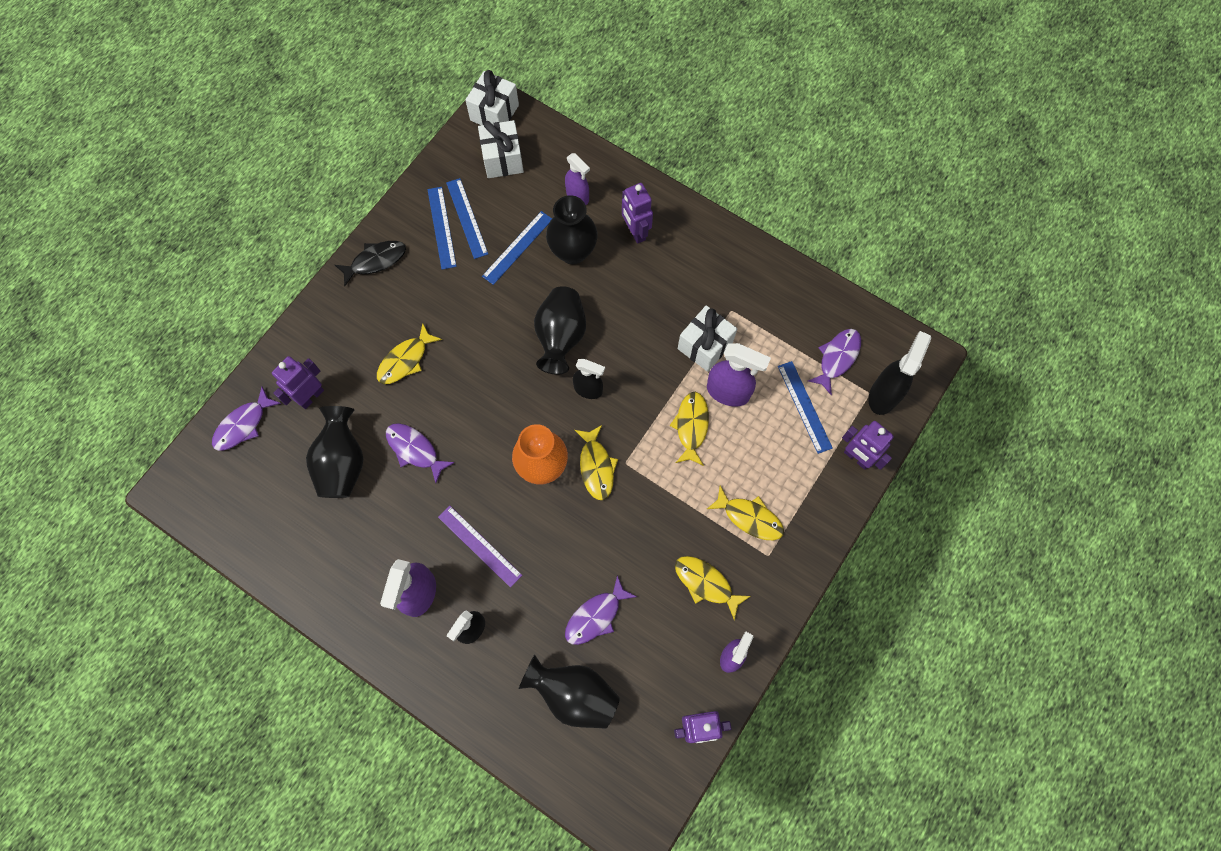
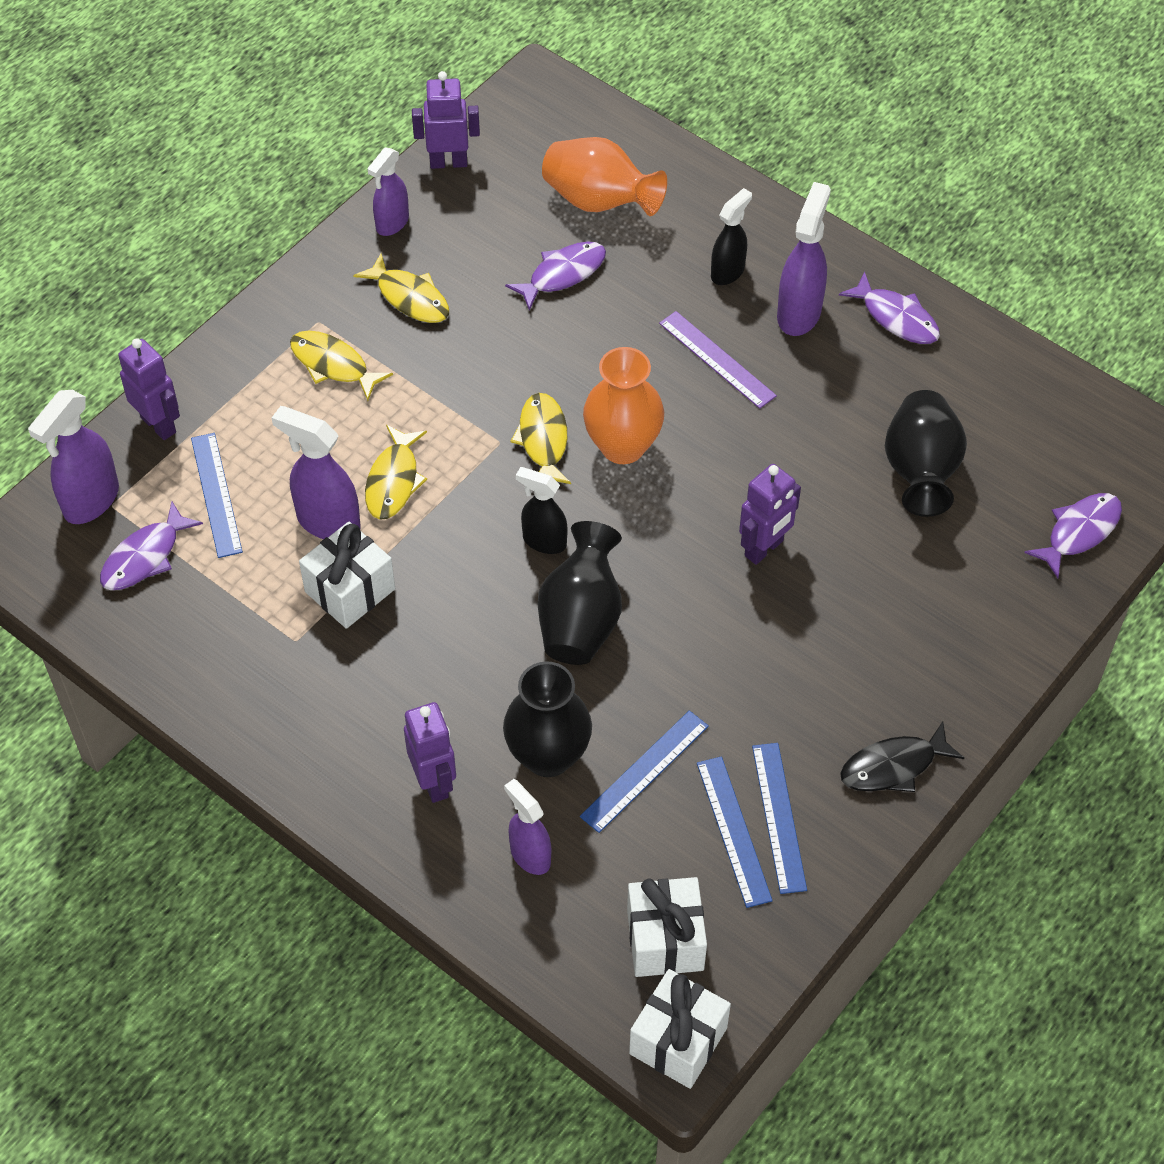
camera: 175 degrees left, 15 degrees down
purple robot [272,356,324,409] -> purple robot moved to [739,464,801,565]
yellow fish [377,323,442,384] -> none
purple fish [386,423,455,483] -> purple fish moved to [839,271,940,344]
black vase [518,654,620,729] -> orange vase [542,137,667,216]
black spray bottle [868,331,931,415] -> purple spray bottle [28,390,119,524]

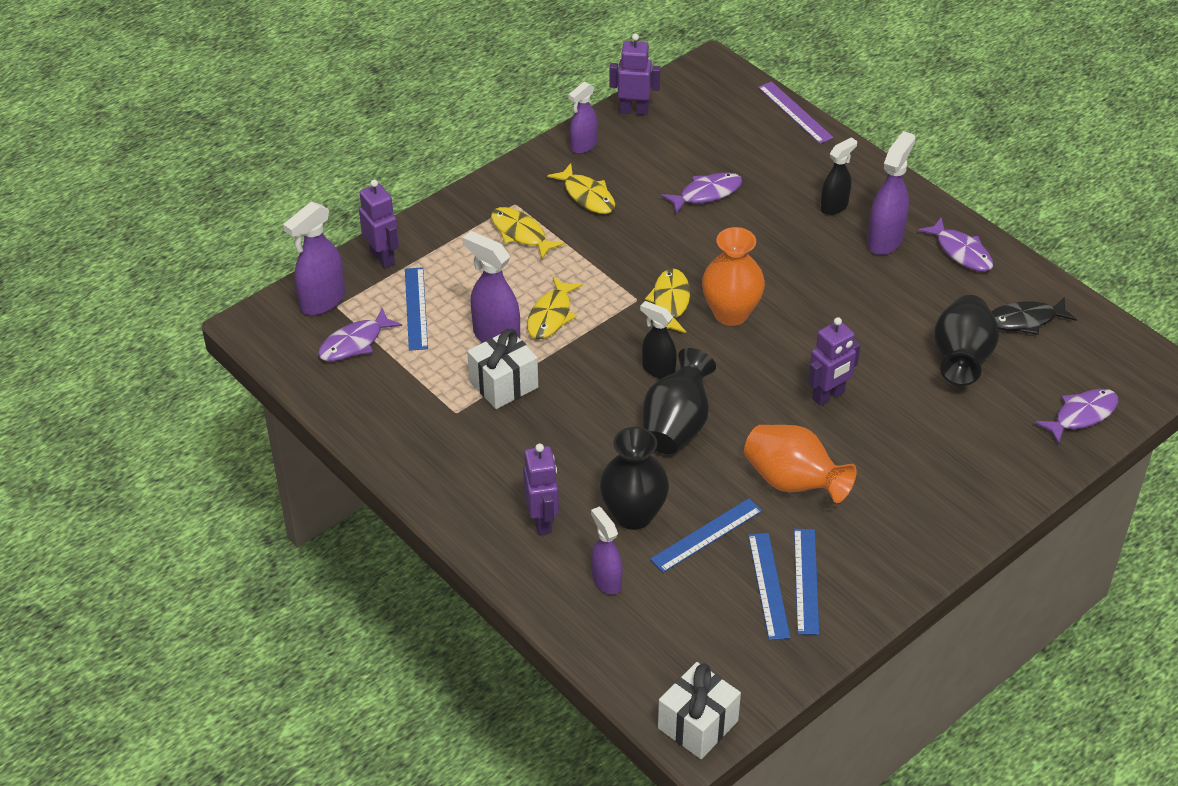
camera: 10 degrees right, 10 degrees down
orange vase [542,137,667,216] -> orange vase moved to [744,425,857,503]
white gift [627,877,707,977] -> none
purple ruler [659,311,777,409] -> purple ruler moved to [758,81,834,144]
black fish [840,721,964,792] -> black fish moved to [992,297,1077,335]

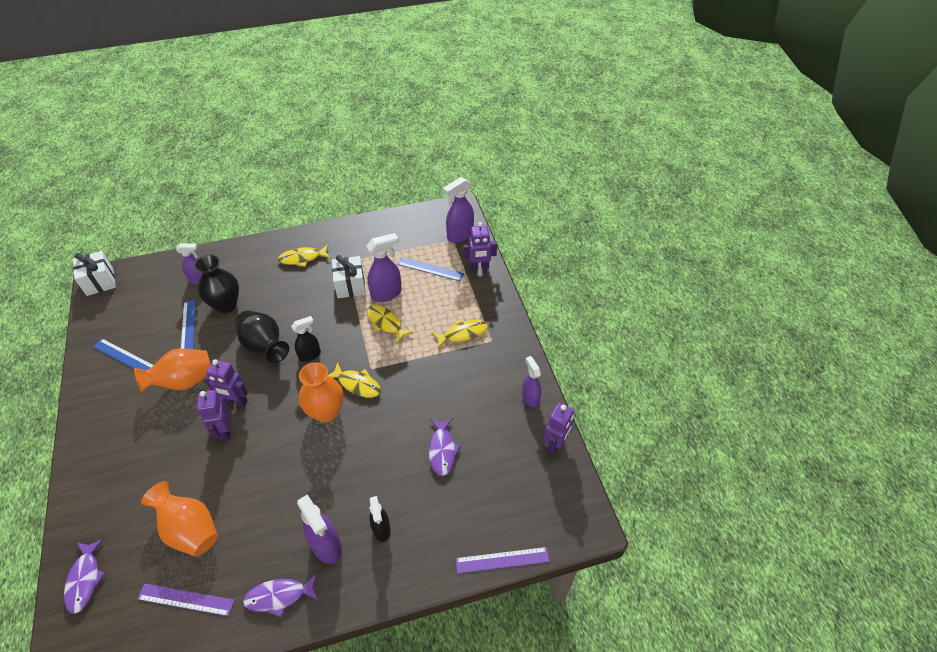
camera: 115 degrees right, 5 degrees up
purple spray bottle [283,202,345,315] -> purple spray bottle turned 105 degrees counterclockwise [443,177,474,243]
purple fish [318,308,402,361] -> none
purple robot [523,444,559,535] -> purple robot moved to [205,359,248,407]
yellow fish [547,163,615,214] -> yellow fish moved to [278,245,330,267]
blue ruler [748,533,790,640] -> none
black vase [934,295,999,386] -> orange vase [141,481,218,557]
black fish [992,297,1077,335] -> purple ruler [137,584,235,616]

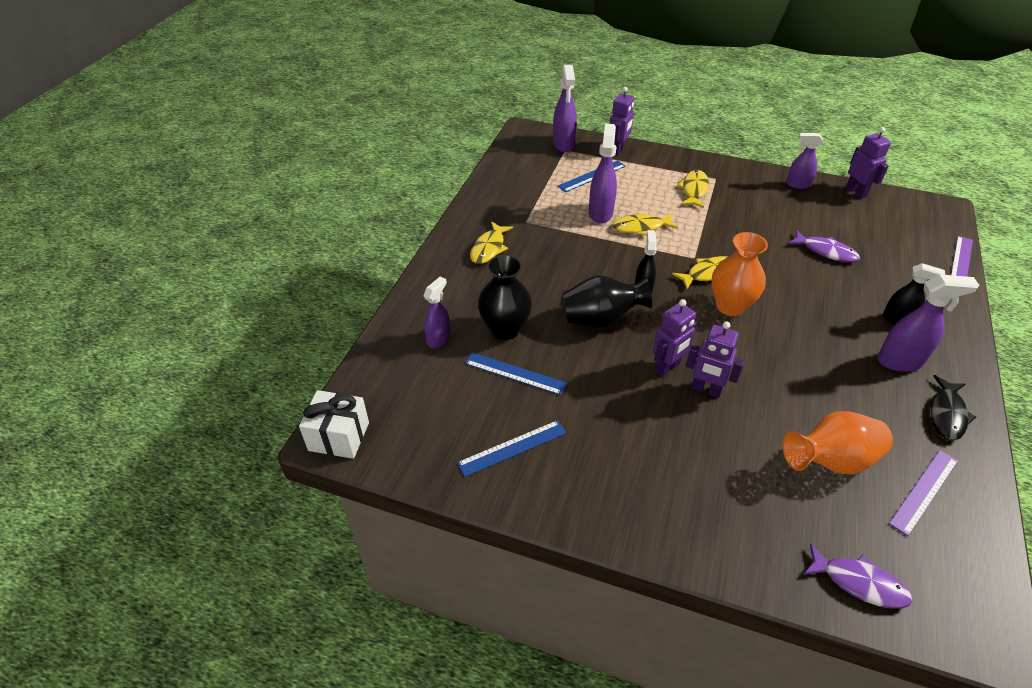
camera: 55 degrees left, 5 degrees down
orange vase [134,348,211,393] -> none
purple fish [243,573,319,617] -> black fish [930,375,976,441]
white gift [332,255,366,298] -> none

